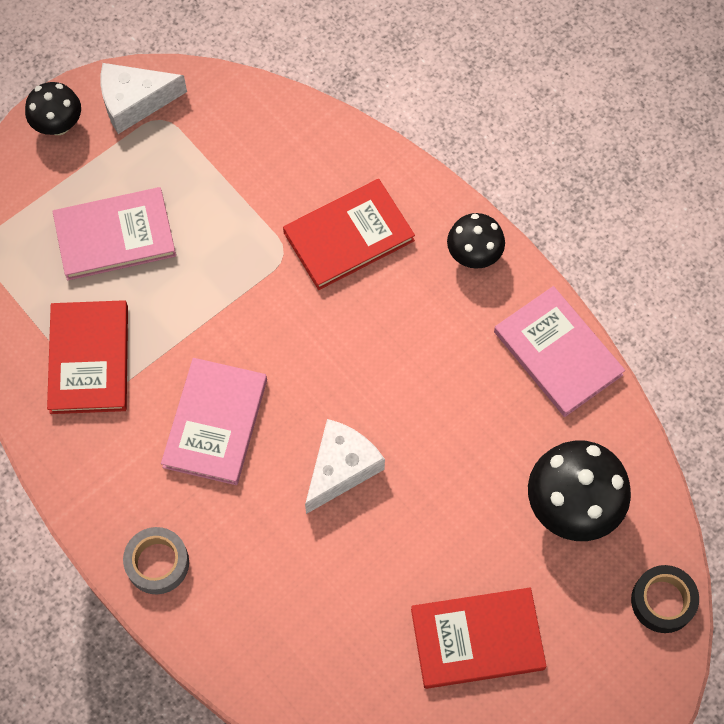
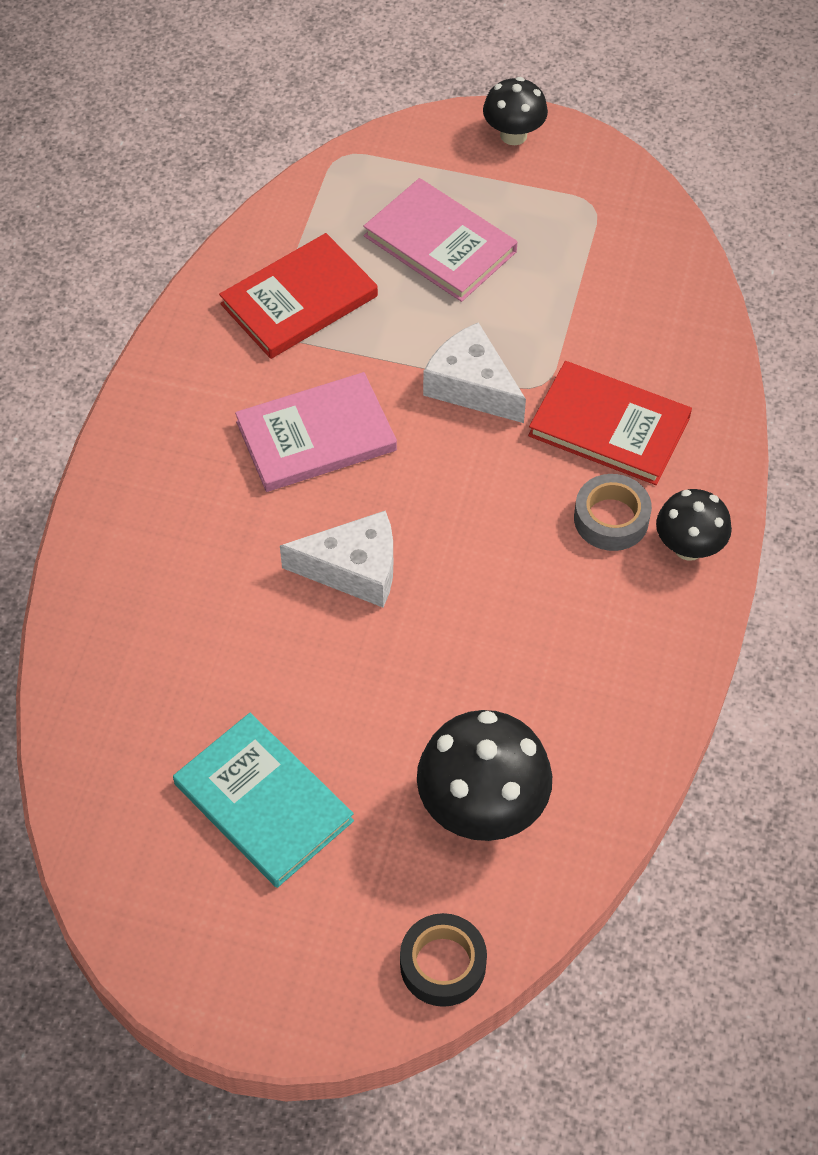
camera: 55 degrees right, 10 degrees down
white cheese [101,63,187,134] -> white cheese moved to [423,322,526,423]
grey tape [123,527,189,594] -> grey tape moved to [574,474,652,551]
red book [411,588,547,689] -> turquoise book [173,713,354,888]
pink book [494,286,625,417] -> none

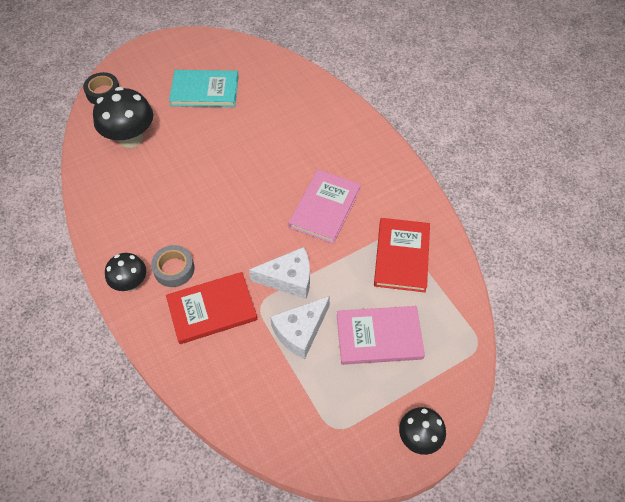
camera: 135 degrees right, 0 degrees up
white cheese [280,510,393,607] -> white cheese moved to [270,296,330,359]

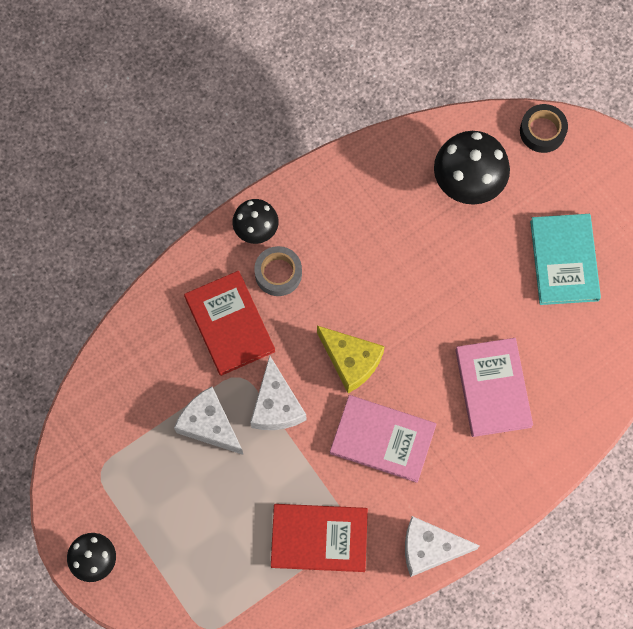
camera: 85 degrees right, 15 degrees up
pink book [337,306,425,365] -> pink book moved to [455,338,533,437]
none -> yellow cheese [317,326,385,393]
none -> white cheese [405,516,480,577]

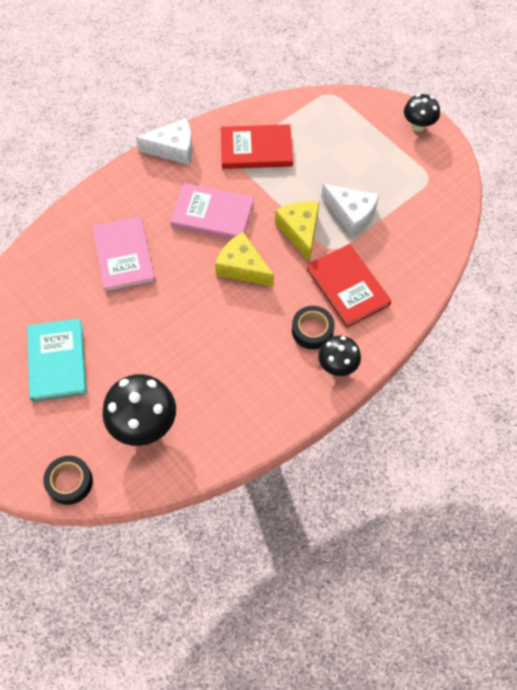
camera: 175 degrees right, 10 degrees down
white cheese [250,355,306,430] -> yellow cheese [275,201,319,262]
grey tape [254,246,302,296] -> black tape [292,306,334,349]

